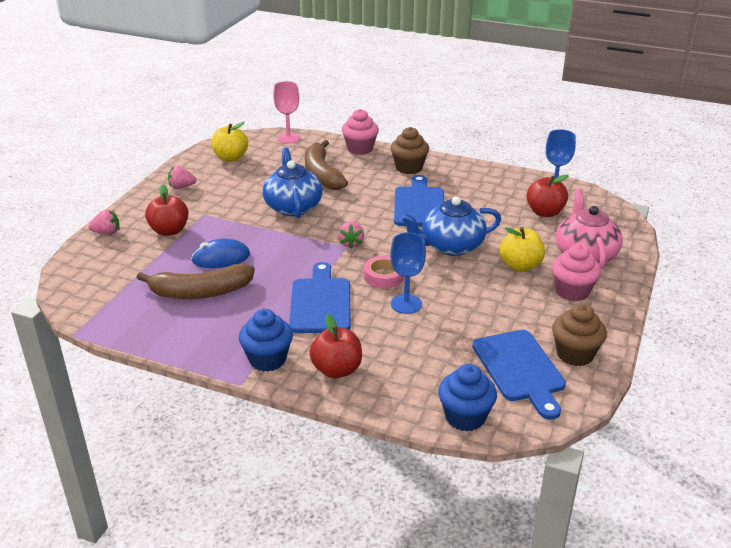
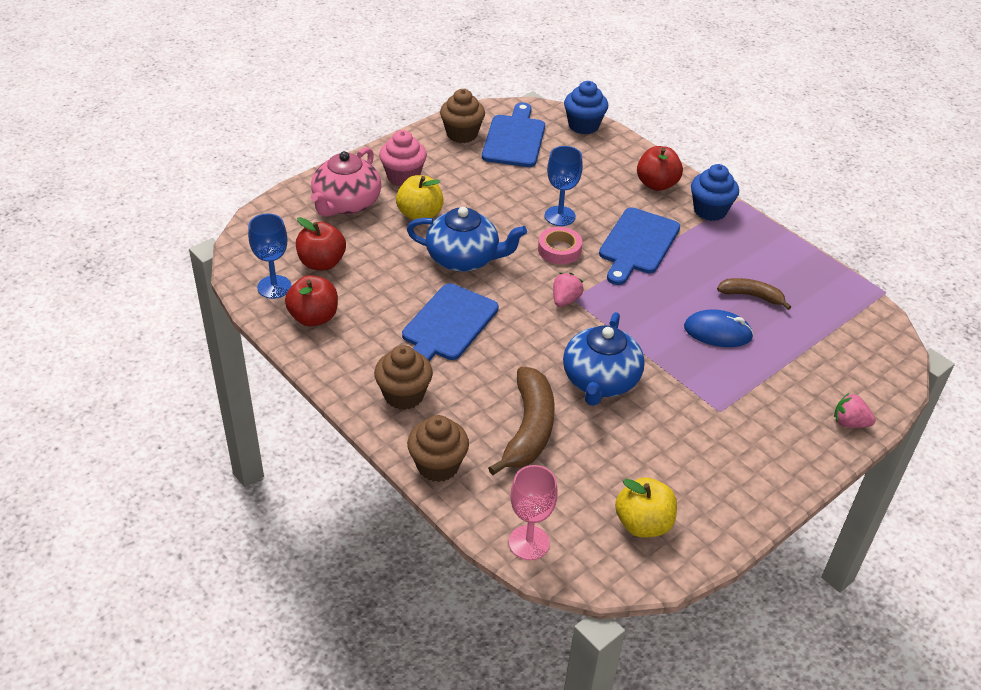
camera: 155 degrees left, 10 degrees up
brown banana [137,264,255,299] -> brown banana [717,278,791,310], size x0.59
red apple [145,184,189,236] -> red apple moved to [285,275,338,326]
pink strawberry [168,165,196,189] -> none
pink cupcake [342,109,379,155] -> brown cupcake [407,415,469,482]

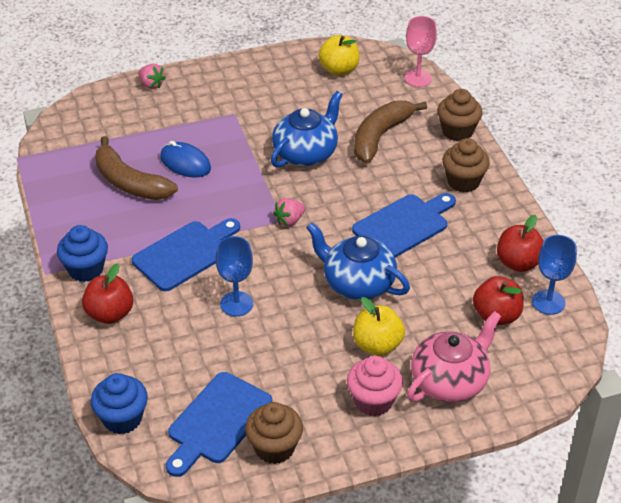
camera: 155 degrees left, 0 degrees up
pink tape [538,227,582,264] -> none
brown banana [717,278,791,310] -> brown banana [95,136,178,200], size x1.71

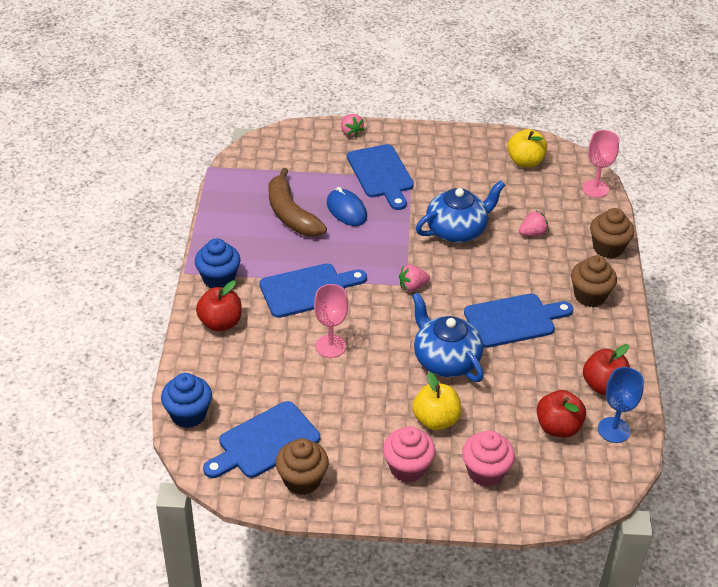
camera: 20 degrees right, 0 degrees up
blue goblet [215,236,253,316] -> pink goblet [314,284,348,358]
brown banana [354,101,427,163] -> pink strawberry [519,211,549,236]
pink teapot [407,311,501,402] -> pink cupcake [462,430,515,487]
none -> blue cutting board [347,144,414,210]

